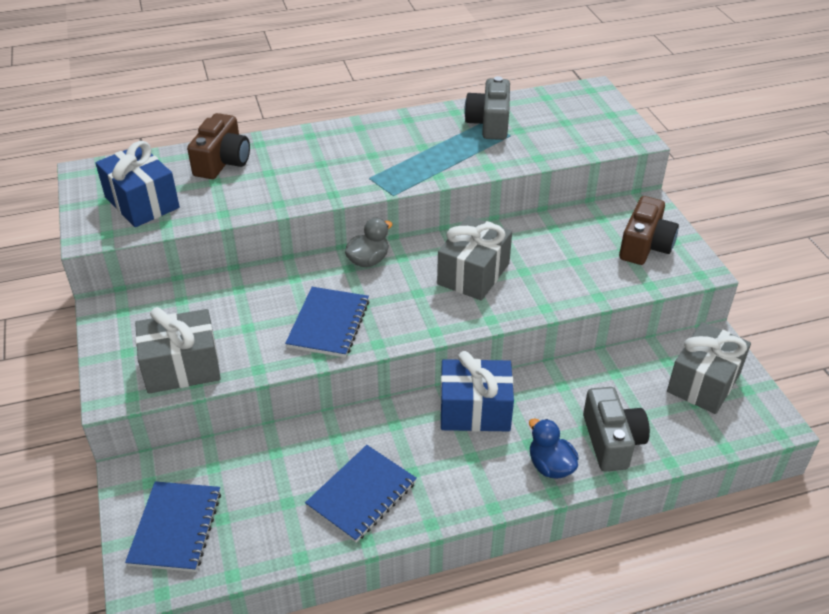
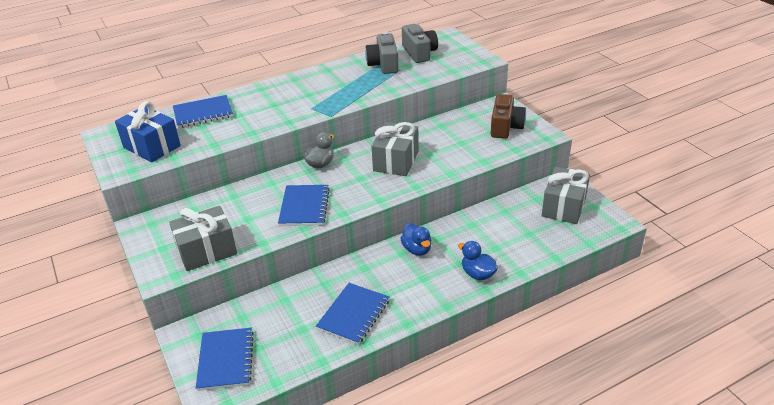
camera: 10 degrees left, 5 degrees down
brown camera [187,113,250,179] -> blue notebook [173,95,233,128]
blue gift [440,351,514,432] -> blue duck [400,223,431,256]
grey camera [583,387,650,472] -> grey camera moved to [402,24,438,63]

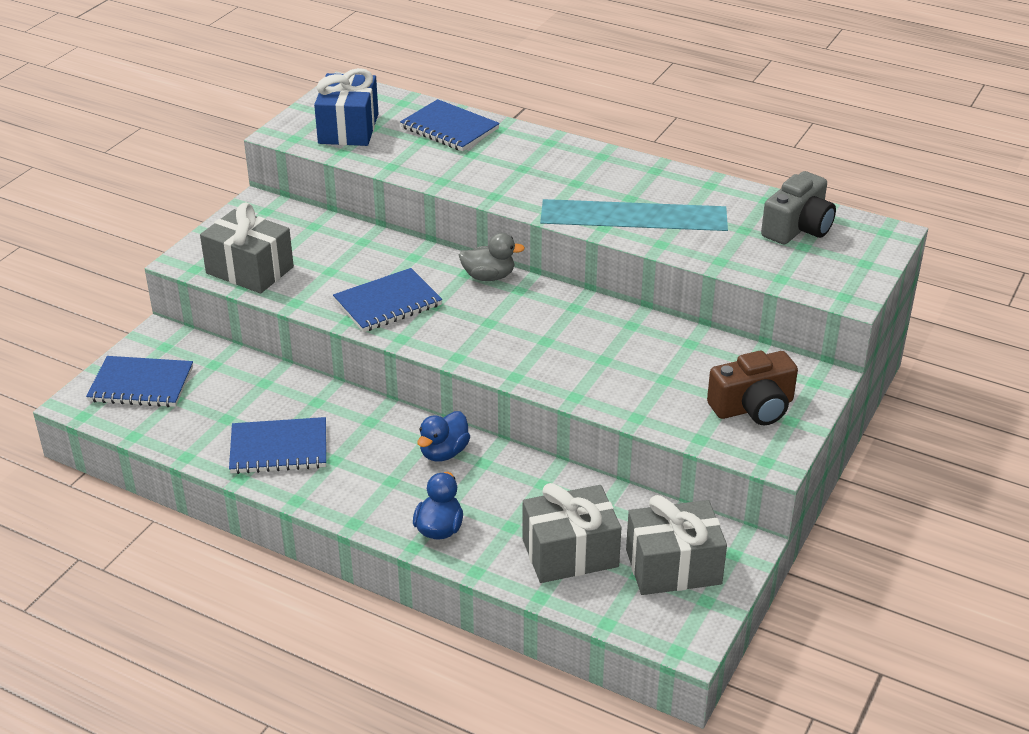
camera: 55 degrees right, 0 degrees up
blue notebook [196,328,254,391] -> blue notebook turned 45 degrees clockwise [86,356,193,407]
grey camera [365,32,399,74] -> none
grey gift [371,122,419,176] -> grey gift moved to [522,483,621,583]

